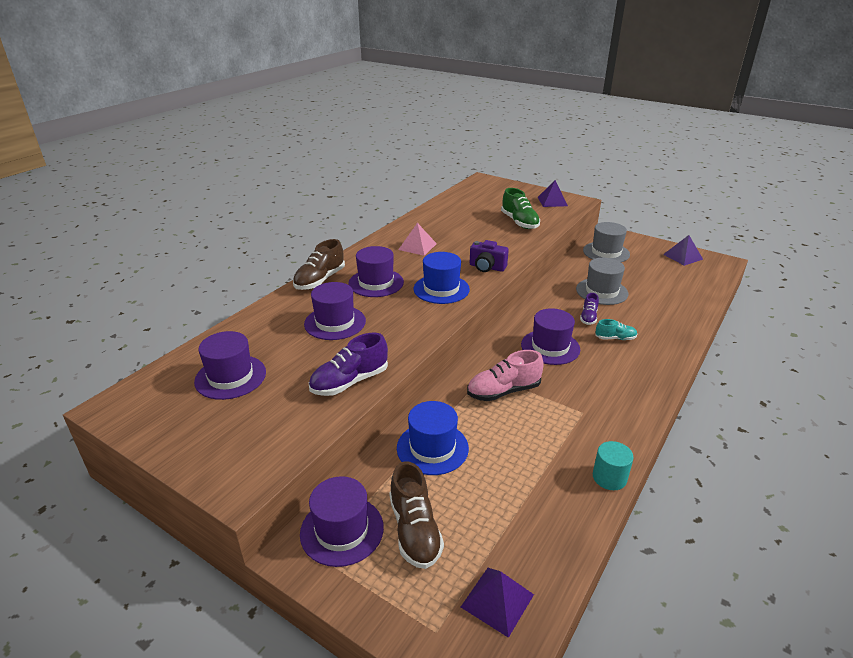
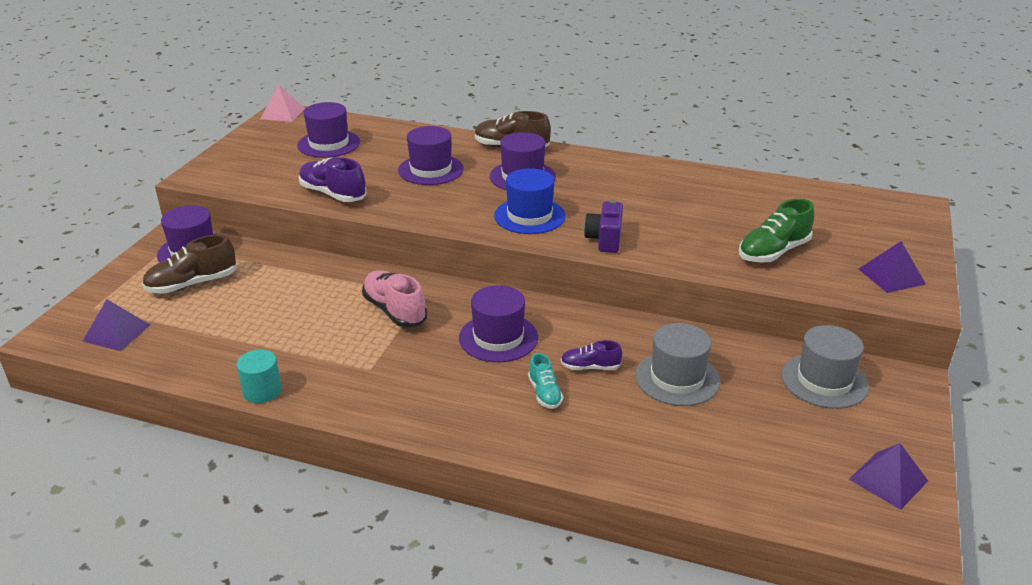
camera: 75 degrees right, 0 degrees up
blue hat [397,401,469,475] -> none
pink pyramid [398,223,437,256] -> pink pyramid moved to [260,84,305,122]

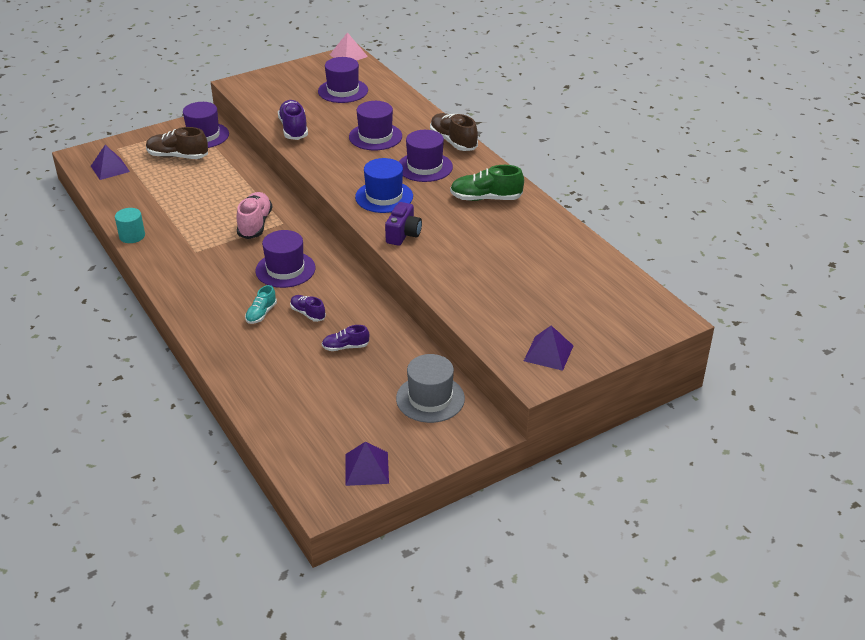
camera: 40 degrees right, 5 degrees up
purple camera [584,200,623,253] -> purple camera turned 150 degrees clockwise [385,202,422,246]
grey hat [635,323,720,406] -> purple shoe [322,325,369,351]
green shoe [739,199,814,263] -> green shoe moved to [450,165,524,201]

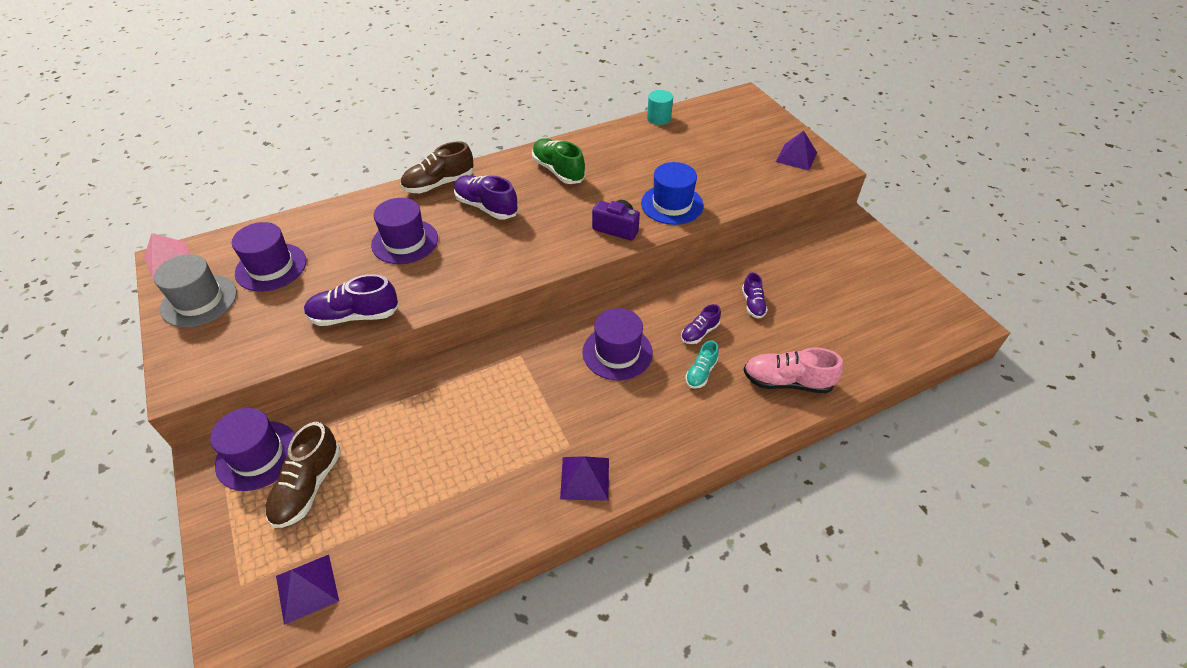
camera: 85 degrees left, 10 degrees up
turquoise cylinder [115,208,145,243] -> turquoise cylinder moved to [647,90,673,125]
pink shoe [236,192,272,239] -> pink shoe moved to [744,348,843,393]
turquoise shoe [245,285,277,324] -> turquoise shoe turned 90 degrees clockwise [685,340,719,389]
purple pyramid [345,441,389,486] -> purple pyramid moved to [560,456,609,501]
blue hat [355,158,413,213] -> blue hat moved to [641,162,704,225]
grey hat [396,354,465,423] -> grey hat moved to [154,254,237,328]
purple hat [399,130,453,182] -> purple shoe [454,175,518,219]
green shoe [450,165,524,201] -> green shoe turned 135 degrees clockwise [532,138,585,184]

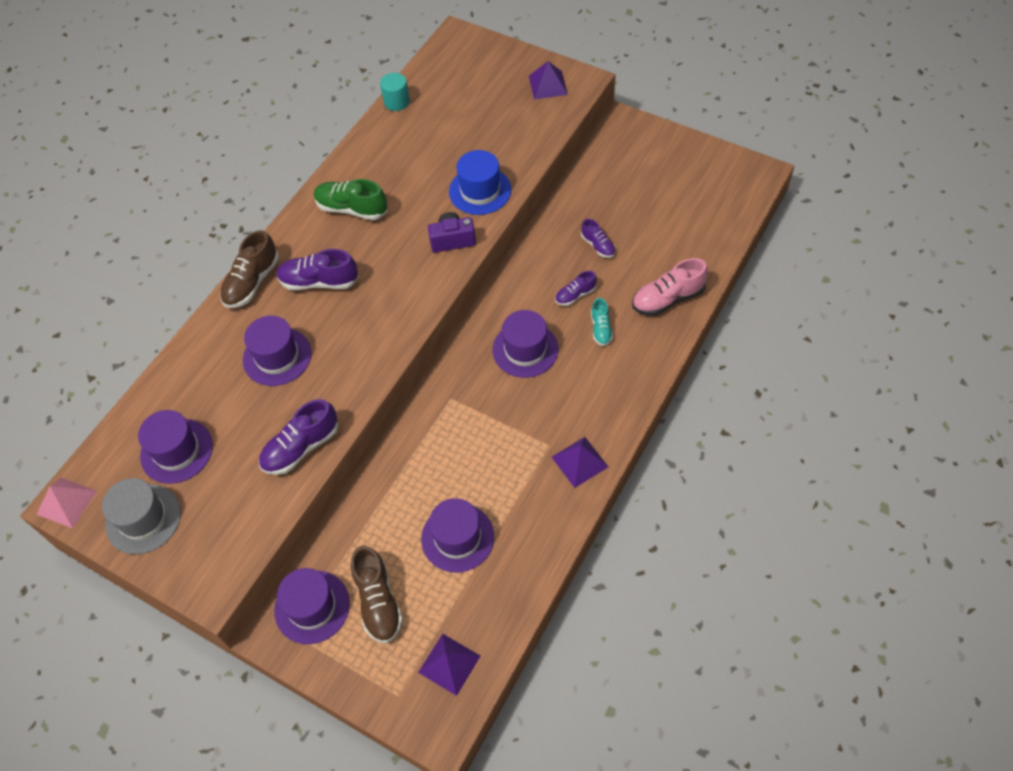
camera: 30 degrees left, 10 degrees up
purple shoe [681,304,721,344] -> purple shoe turned 45 degrees clockwise [555,271,597,306]
none -> purple hat [421,498,494,573]

